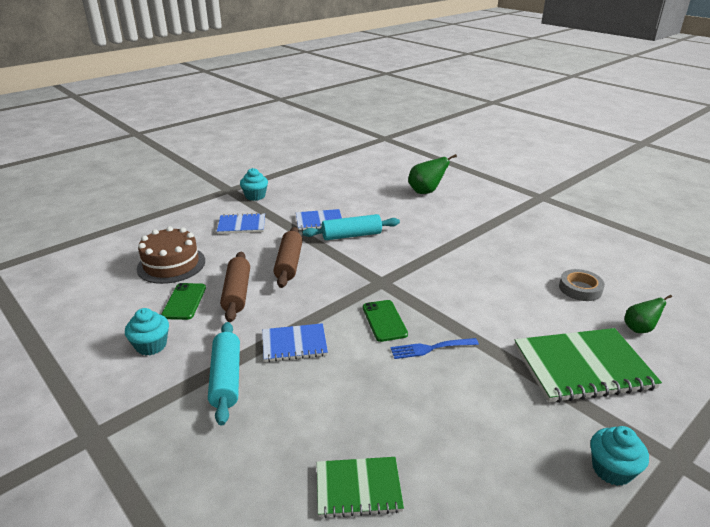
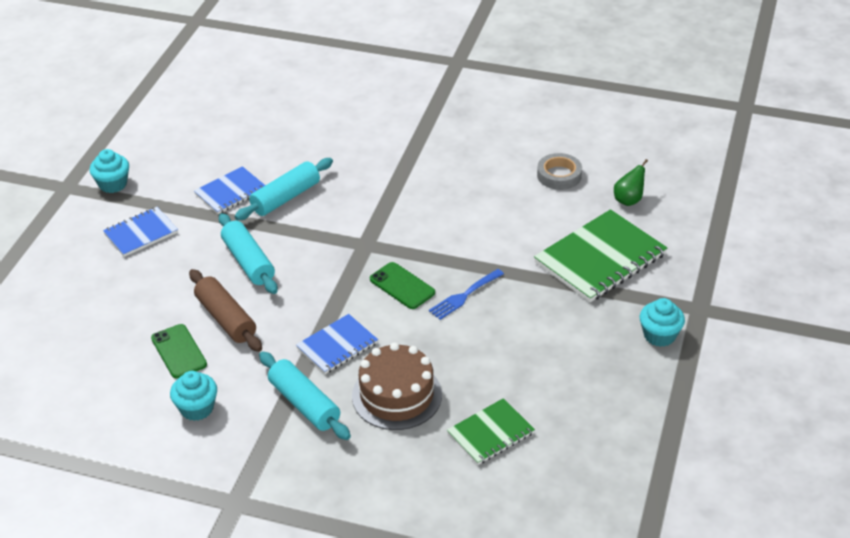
camera: 30 degrees left, 10 degrees up
brown cake [137,226,205,284] -> brown cake moved to [352,342,442,430]
brown rolling pin [273,227,303,288] -> turquoise rolling pin [219,213,278,294]
green pear [408,154,457,194] -> none

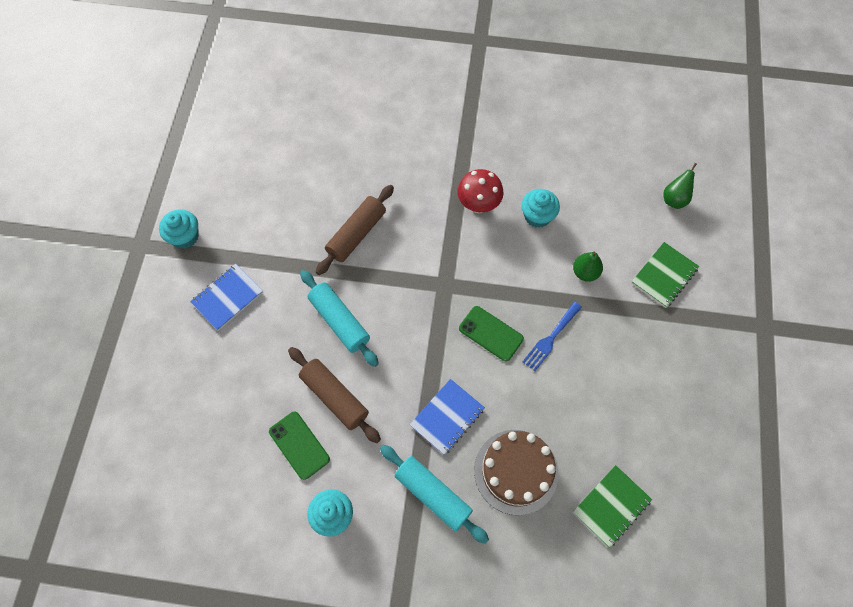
camera: 10 degrees left, 25 degrees up
blue notebook [194,166,265,214] -> none
turquoise rolling pin [235,158,333,220] -> brown rolling pin [316,185,394,275]
green notebook [534,209,667,302] -> green notebook [631,242,699,308], size x0.58
grey tape [537,153,582,190] -> none
turquoise cupcake [640,298,685,347] -> turquoise cupcake moved to [521,189,560,228]
none -> red mushroom [457,169,504,213]
none -> green pear [573,252,603,282]

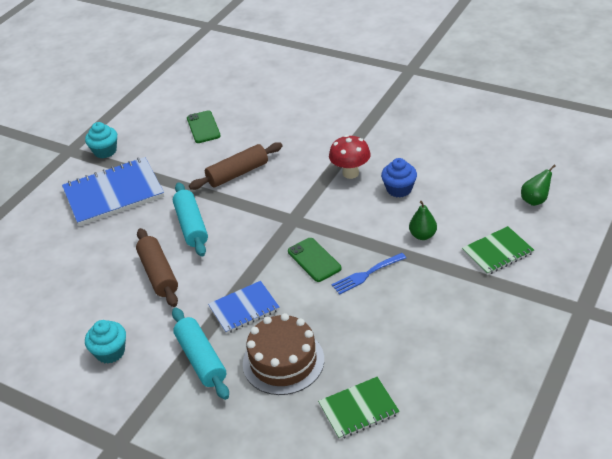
camera: 25 degrees right, 25 degrees down
blue notebook [190,264,263,331] -> blue notebook [62,157,164,226], size x1.74
green phone [269,412,330,480] -> green phone moved to [187,111,221,143]
turquoise cupcake [521,189,560,228] -> blue cupcake [381,158,417,198]

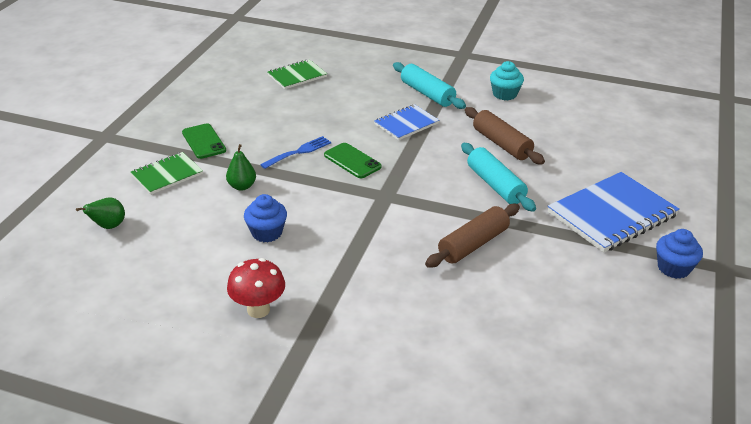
camera: 165 degrees right, 5 degrees down
turquoise cupcake [85,122,117,158] -> blue cupcake [656,229,703,279]
green phone [187,111,221,143] -> green phone moved to [182,123,226,159]
brown cake [243,313,324,395] -> none
red mushroom [329,135,371,179] -> red mushroom moved to [227,258,285,318]

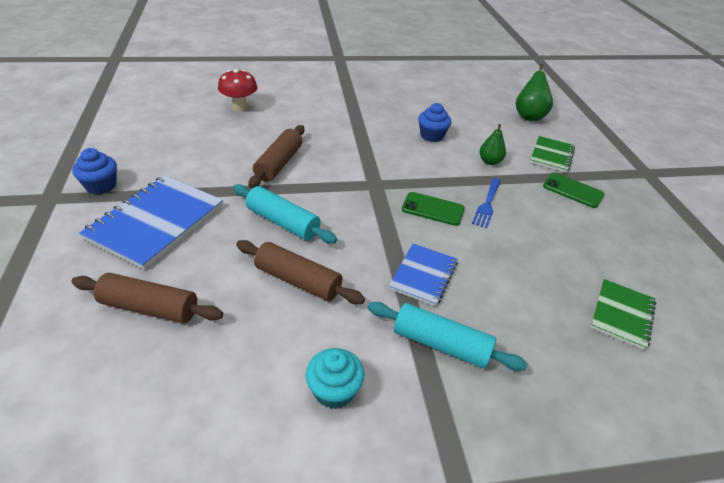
camera: 150 degrees right, 5 degrees up
green pear [76,197,125,229] -> green pear [516,64,553,121], size x1.55
red mushroom [227,258,285,318] -> red mushroom moved to [218,69,257,112]
none -> brown rolling pin [71,273,223,323]

